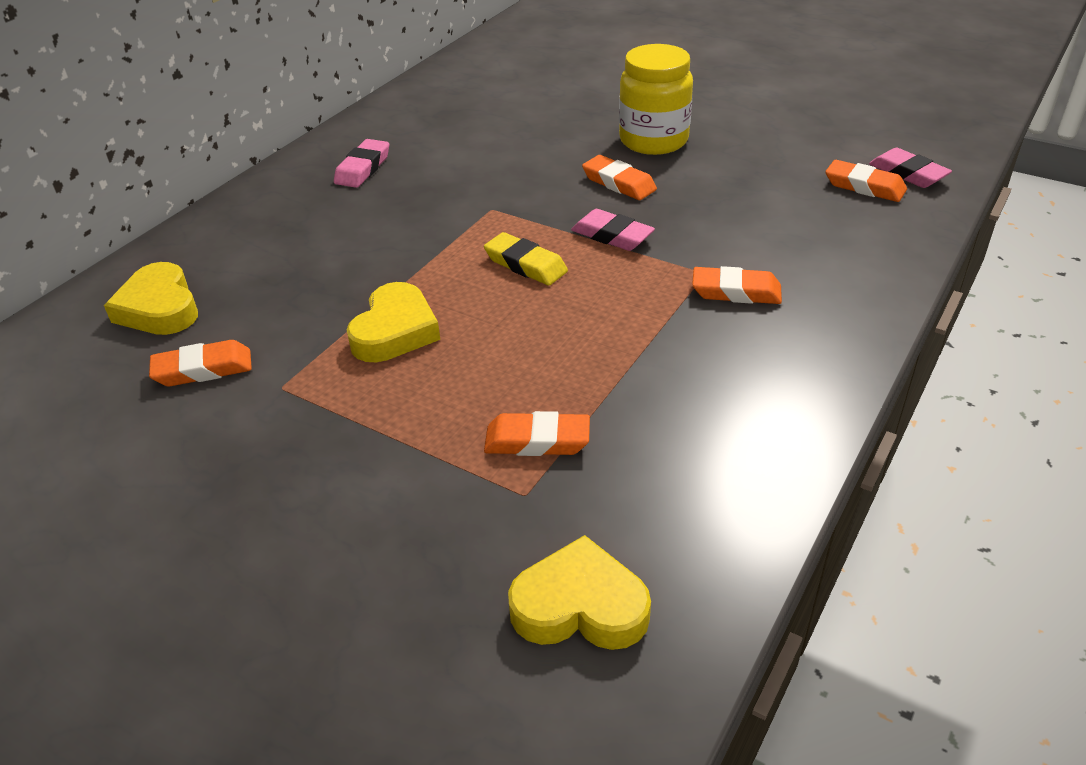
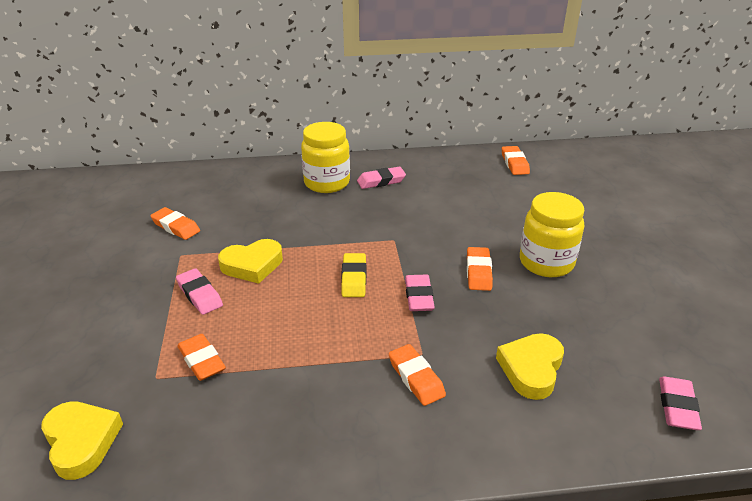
camera: 50 degrees right, 5 degrees down
yellow heart [104,262,198,335] -> yellow heart moved to [496,333,564,400]
orange eraser [825,160,907,202] -> orange eraser moved to [502,146,530,175]
none -> pink eraser [176,268,223,315]
none -> yellow jar [301,122,350,193]

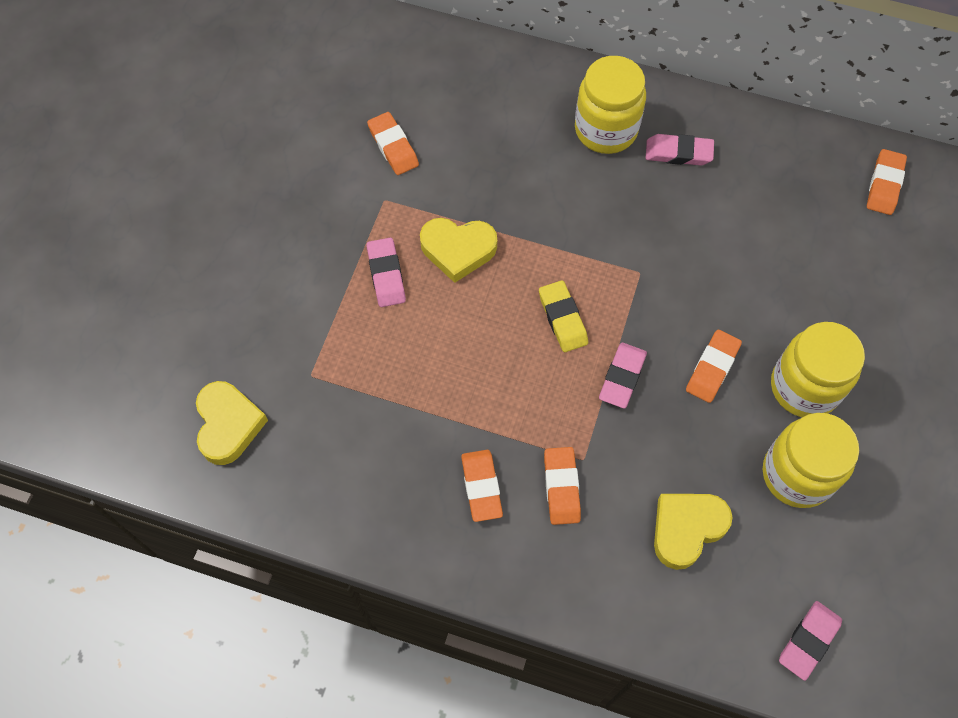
camera: 25 degrees right, 30 degrees up
orange eraser [178,334,226,381] -> orange eraser moved to [461,450,503,522]
yellow eraser [341,253,366,297] -> yellow eraser turned 45 degrees counterclockwise [539,280,588,352]
none -> yellow jar [763,413,859,508]

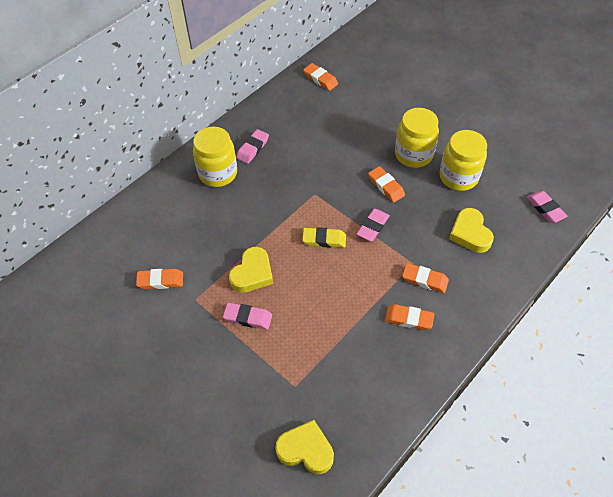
camera: 65 degrees left, 10 degrees down
pink eraser [599,343,647,409] -> pink eraser turned 75 degrees clockwise [356,209,390,241]

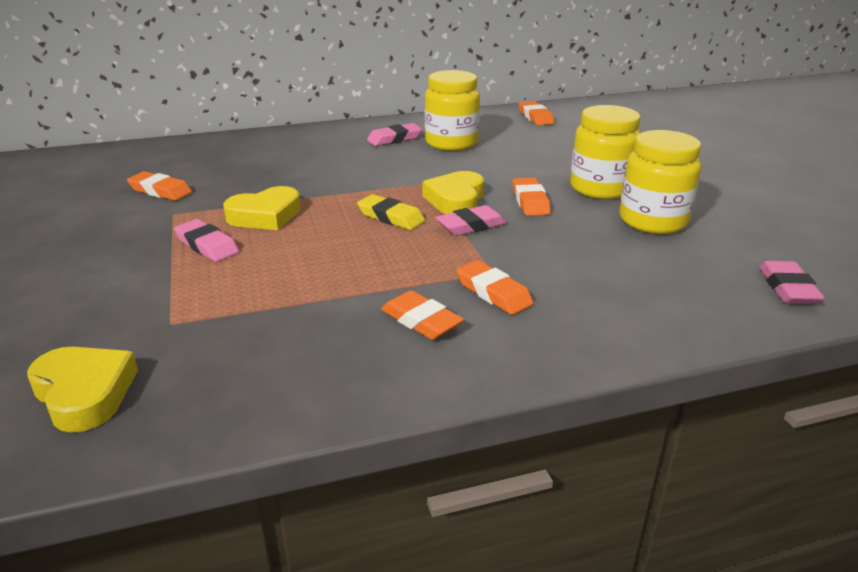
camera: 30 degrees right, 25 degrees down
yellow jar [193,126,237,187] -> yellow jar moved to [425,70,480,151]
yellow heart [449,208,494,253] -> yellow heart moved to [422,171,484,214]

